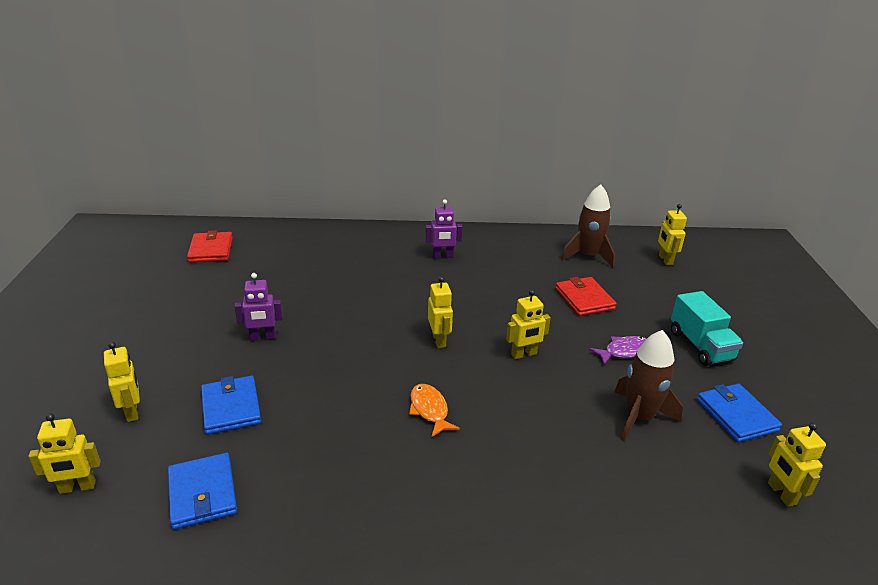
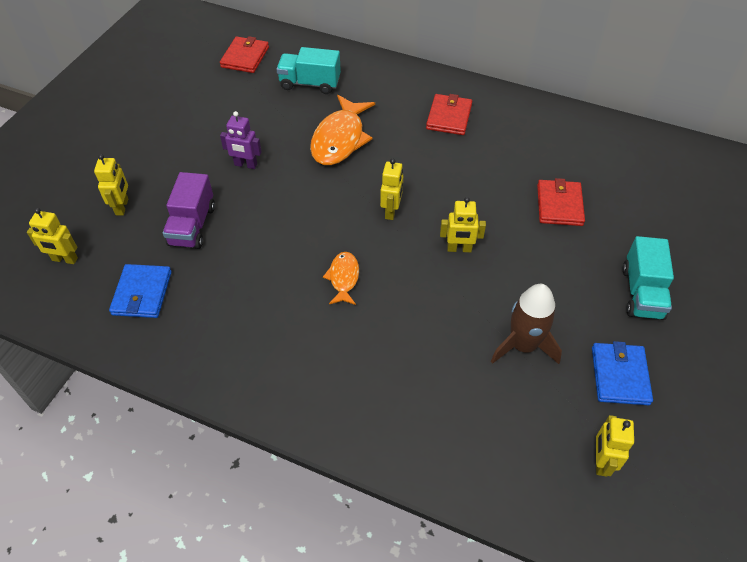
camera: 25 degrees right, 20 degrees up
blue wallet [201,376,261,435] -> purple truck [163,172,215,249]
purple robot [425,200,463,259] -> red wallet [426,94,472,135]
brown rocket [561,185,615,268] -> none
purple fish [589,336,646,365] -> none
yellow robot [658,204,687,265] -> none
none -> turquoise truck [276,47,341,94]
none -> orange fish [310,95,375,165]

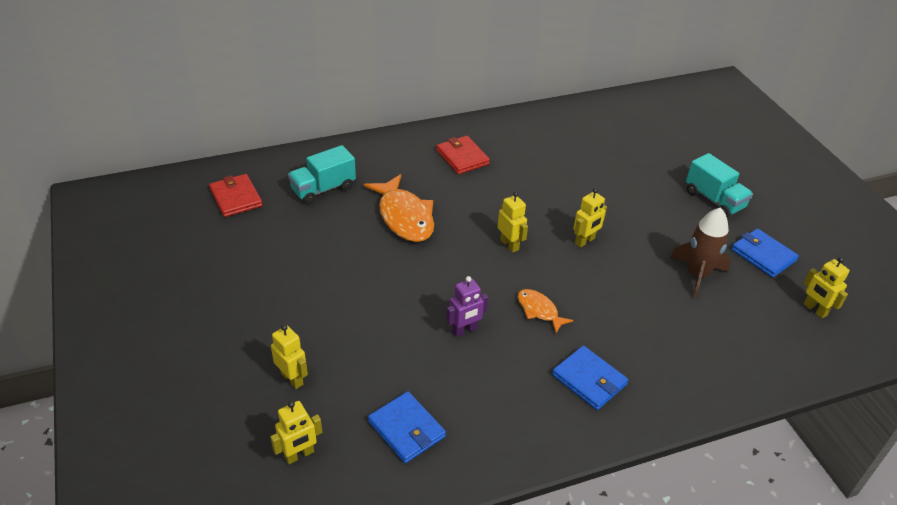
camera: 45 degrees left, 10 degrees down
purple truck [163,172,215,249] -> none
purple robot [220,111,262,169] -> purple robot moved to [446,276,488,337]
red wallet [537,178,585,226] -> none
none -> blue wallet [552,346,628,410]

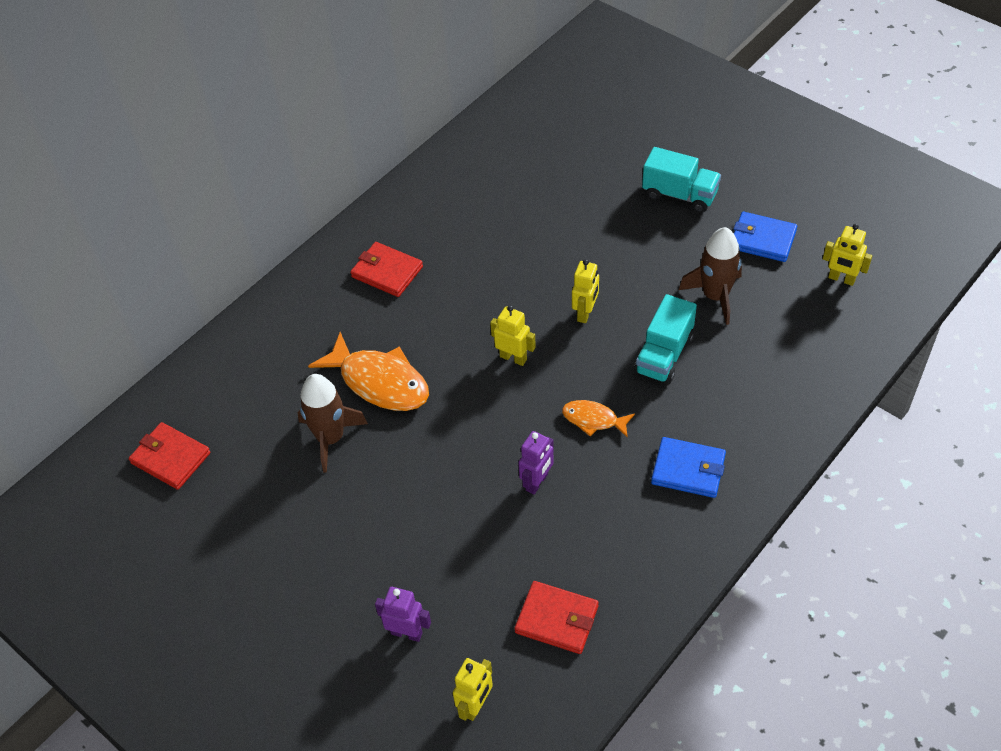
camera: 25 degrees left, 10 degrees up
yellow robot [271,325,308,389] -> purple robot [375,587,431,642]
turquoise truck [288,145,356,205] -> turquoise truck moved to [634,294,697,384]
blue wallet [368,391,446,463] -> red wallet [515,581,599,654]
none -> brown rocket [298,374,368,472]

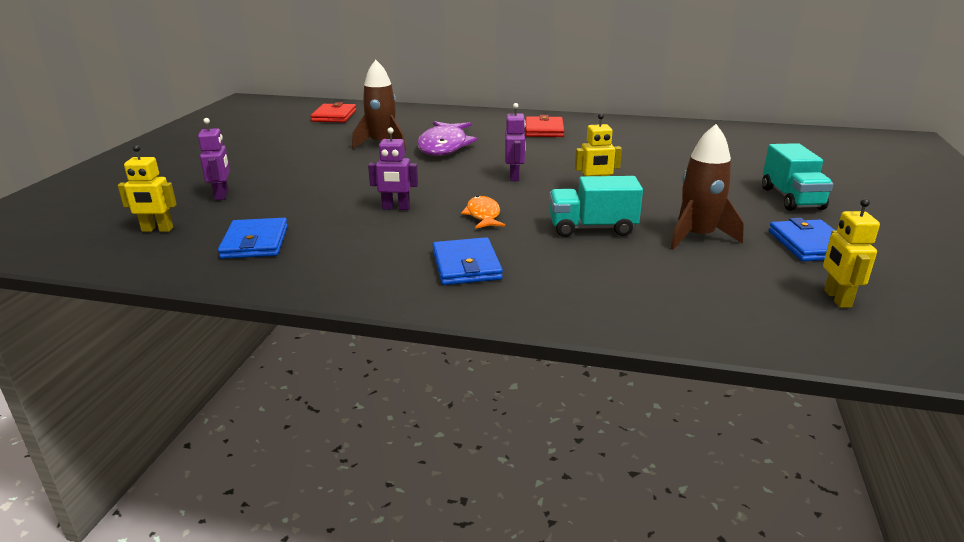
camera: 60 degrees right, 25 degrees down
orange fish [308,332,429,411] -> purple fish [417,121,478,156]
yellow robot [490,305,536,366] -> purple robot [505,103,526,181]
red wallet [515,581,599,654] -> blue wallet [218,218,288,259]

